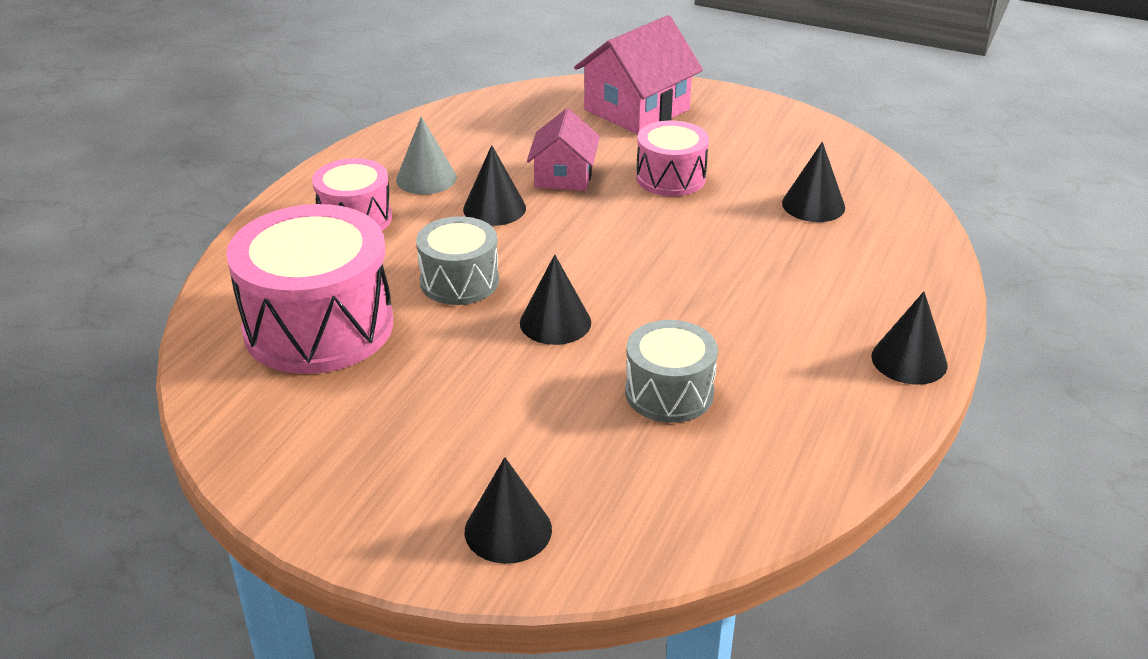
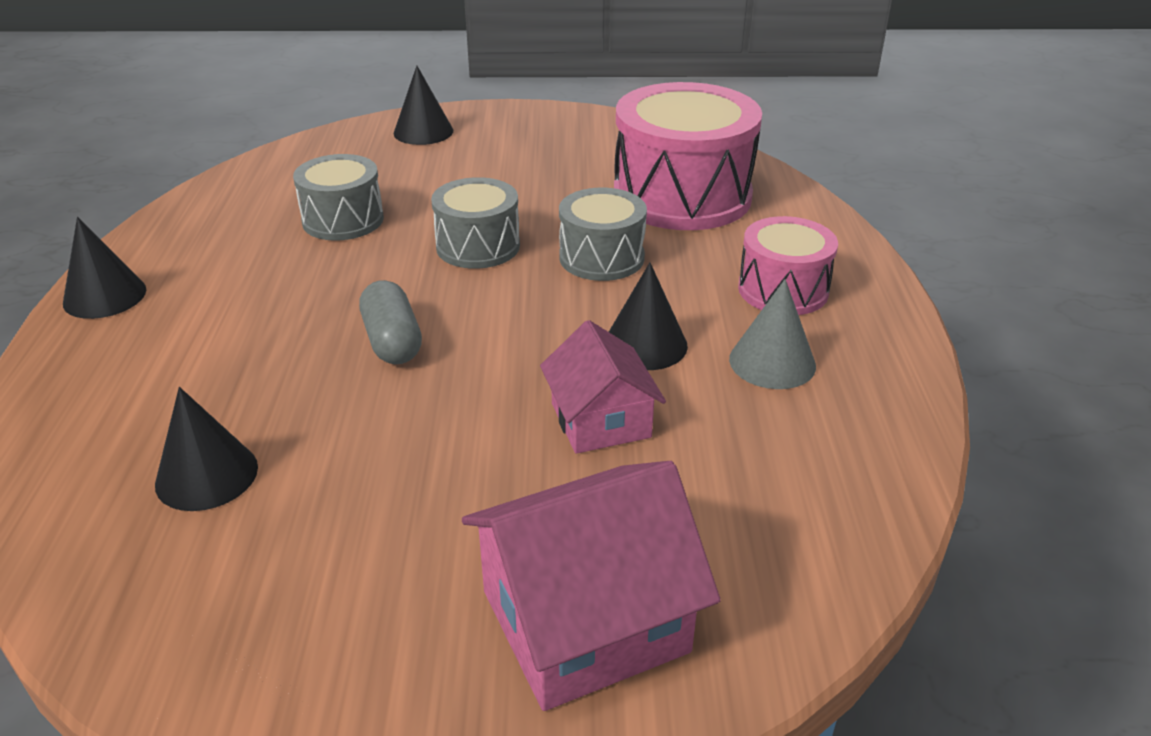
camera: 155 degrees right, 0 degrees up
black cone [520,254,591,345] -> grey drum [431,177,520,269]
pink house [574,15,703,135] -> pink house turned 45 degrees clockwise [462,461,721,711]
pink drum [636,121,709,196] -> none
none -> grey capsule [359,280,422,364]

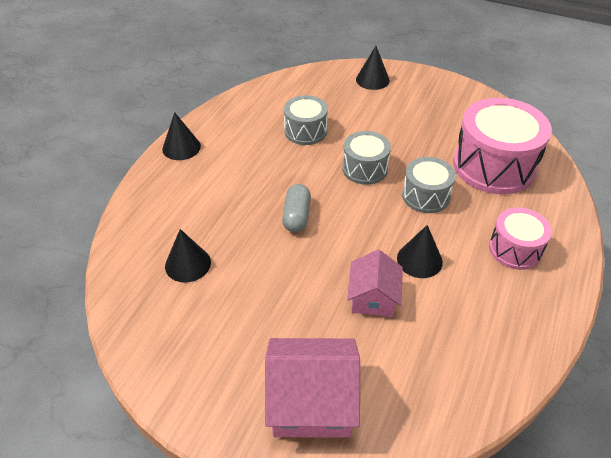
camera: 25 degrees right, 10 degrees up
grey cone [729,279,816,389] -> none

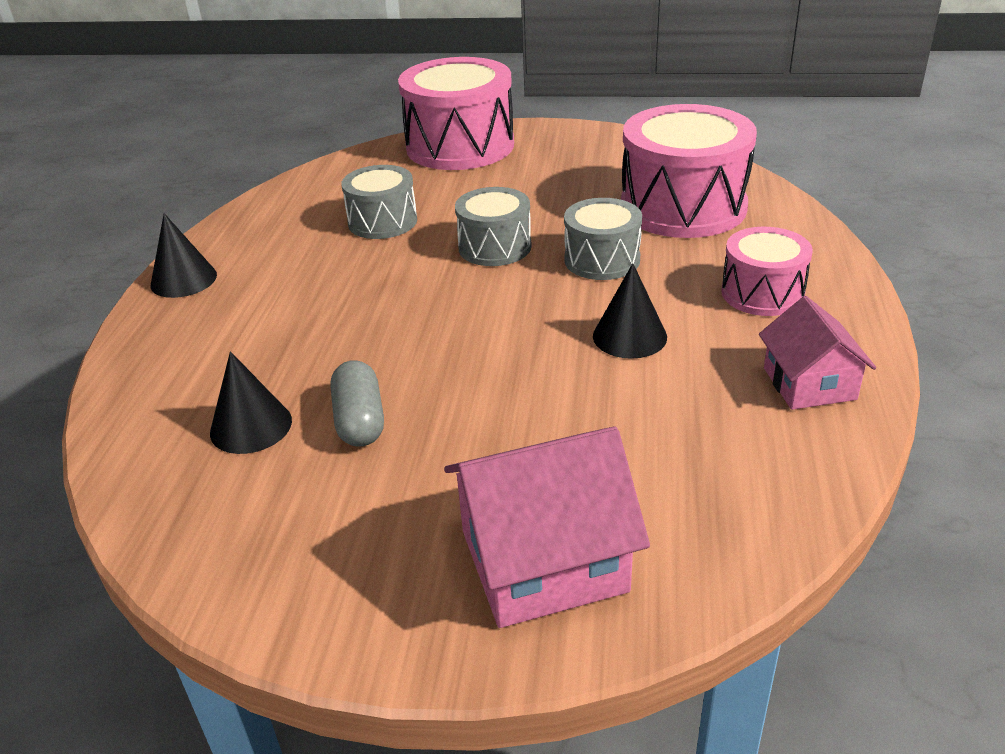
camera: 15 degrees left, 10 degrees down
grey capsule [282,184,311,232] -> grey capsule moved to [331,360,384,447]
pink house [347,250,403,317] -> pink house moved to [759,296,876,410]
black cone [356,46,390,90] -> pink drum [398,57,514,170]

